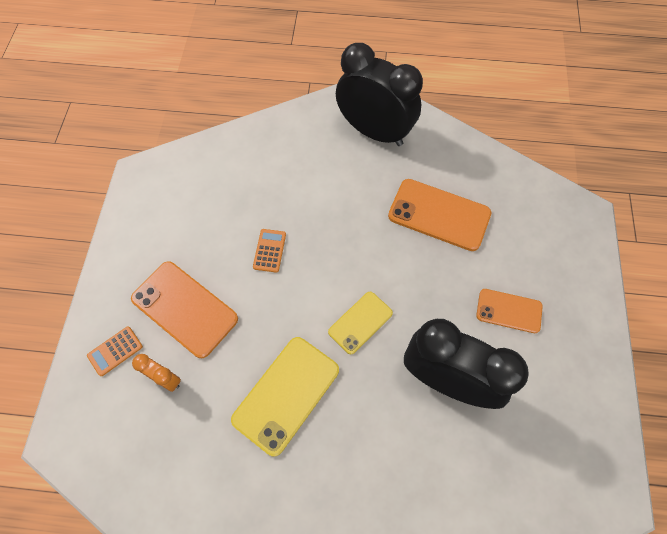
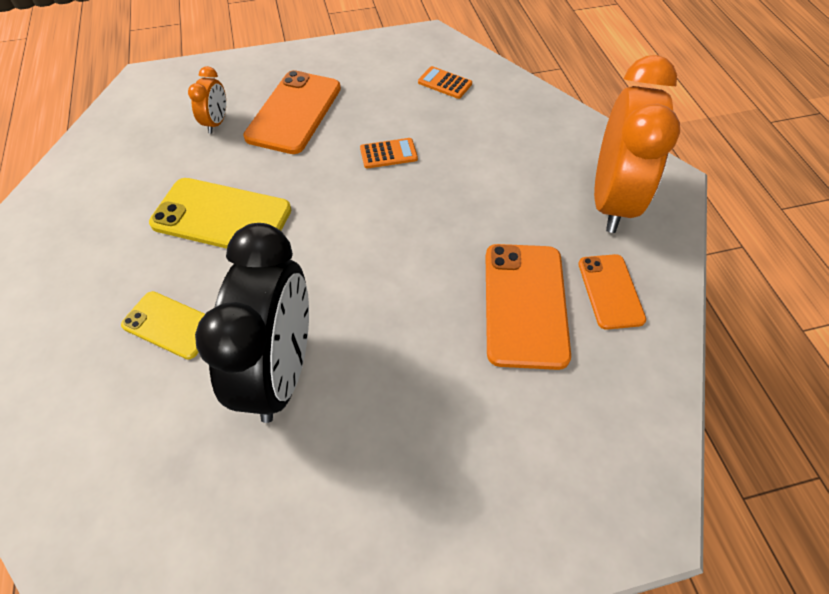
camera: 70 degrees right, 10 degrees down
orange calculator [87,326,143,376] -> orange calculator moved to [418,66,472,99]
yellow phone [328,292,393,354] -> yellow phone moved to [121,291,205,359]
black clock [336,43,423,146] -> orange clock [594,55,680,233]
orange phone [476,289,543,333] -> orange phone moved to [578,254,646,330]

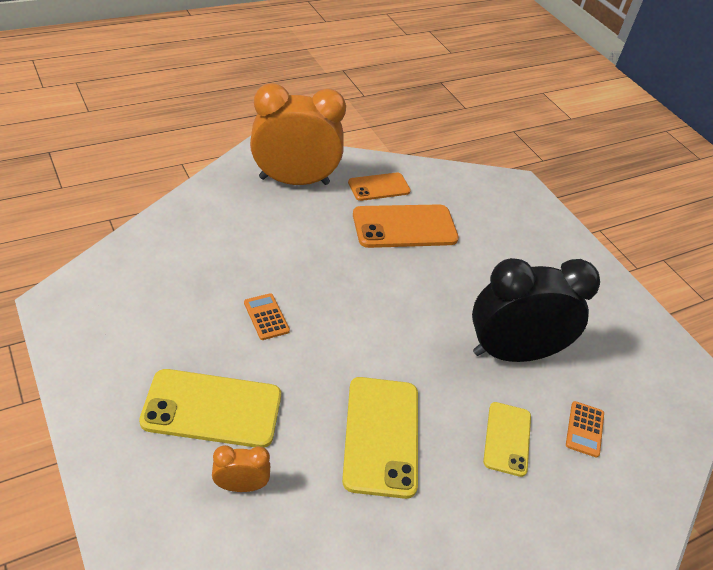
camera: 110 degrees left, 10 degrees down
orange phone [243,70,341,154] -> yellow phone [139,369,281,448]
orange calculator [418,66,472,99] -> orange calculator moved to [566,401,604,458]

